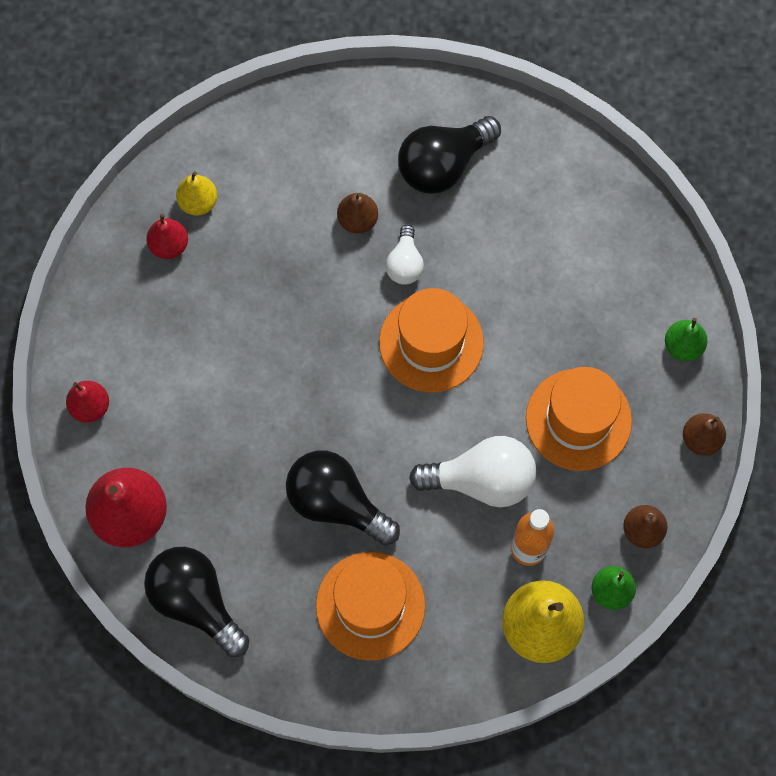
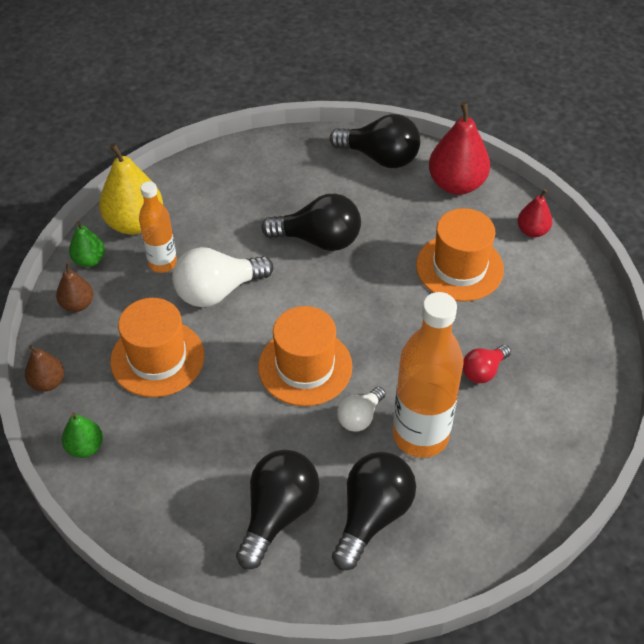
camera: 155 degrees right, 20 degrees down
red pear [146,214,188,259] -> none
yellow pear [176,171,217,216] -> none
orange hat [316,552,425,661] -> orange hat moved to [416,208,504,301]
brown pear [337,193,378,234] -> orange bottle [393,292,464,458]
white light bulb [386,225,424,285] -> white light bulb turned 120 degrees counterclockwise [337,387,386,432]
none -> black light bulb [236,450,319,569]
none -> red light bulb [463,345,511,383]

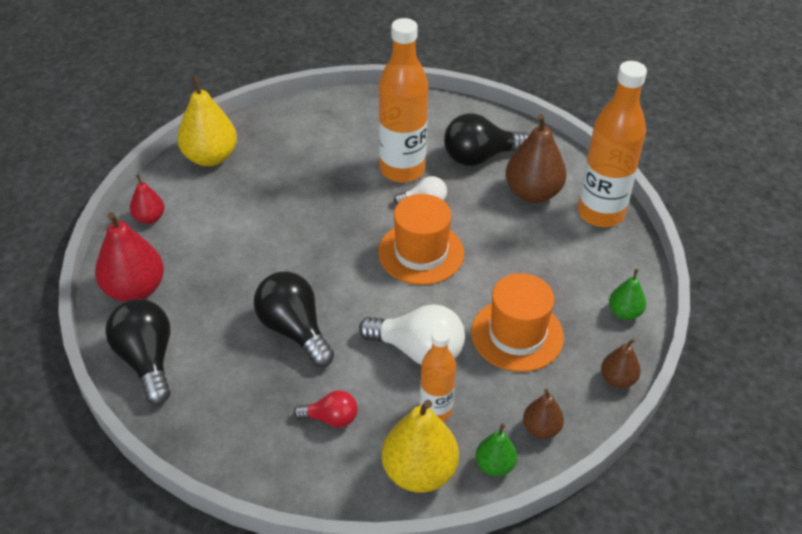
camera: 135 degrees left, 5 degrees down
black light bulb [236,450,319,569] -> brown pear [506,114,566,203]
orange hat [416,208,504,301] -> none
red light bulb [463,345,511,383] -> red light bulb moved to [293,390,358,428]
none -> yellow pear [177,75,237,166]
none -> orange bottle [578,61,647,227]

